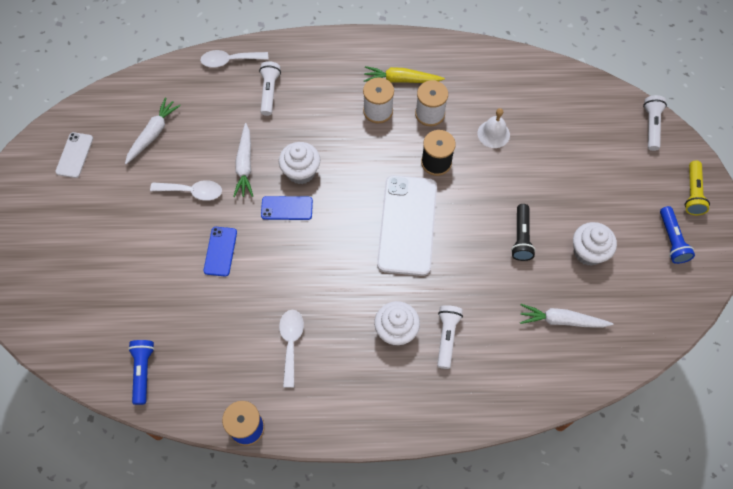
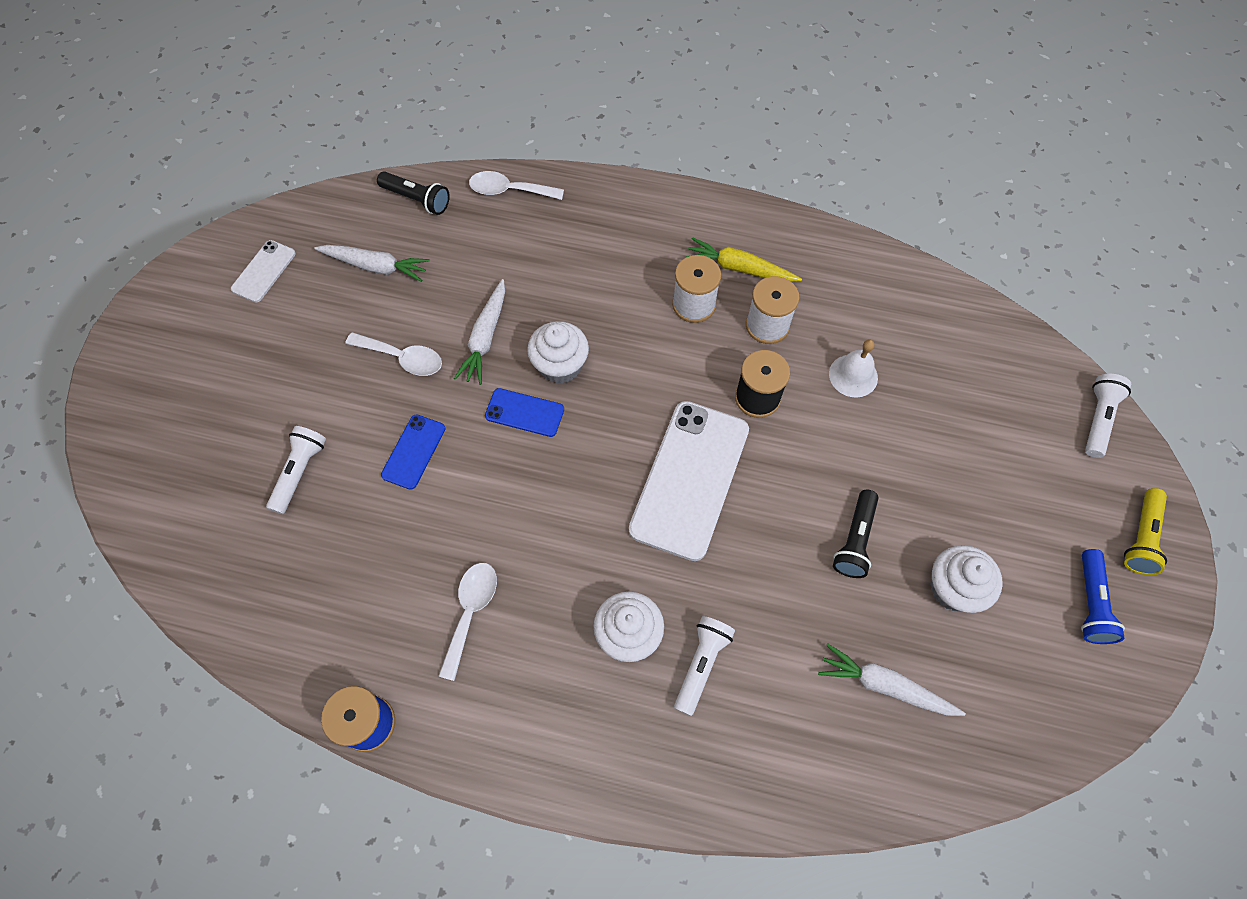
camera: 15 degrees right, 0 degrees up
white carrot [125,98,181,164] -> white carrot turned 60 degrees clockwise [314,245,430,282]
blue flashlight [128,340,154,405] -> none
white flashlight [259,61,281,116] -> white flashlight moved to [266,426,326,514]
none -> black flashlight [377,171,450,215]

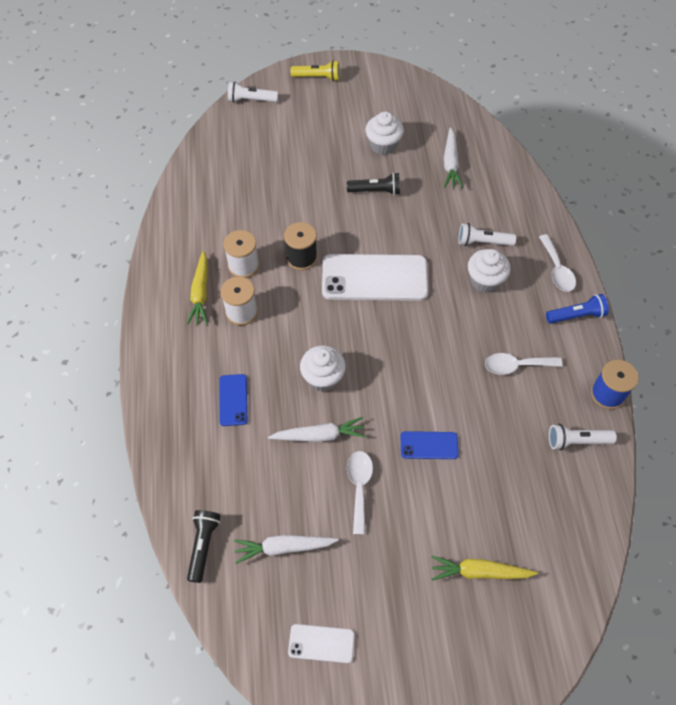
camera: 110 degrees left, 5 degrees down
white flashlight [266,426,326,514] -> white flashlight moved to [549,424,617,450]
white carrot [314,245,430,282] -> white carrot turned 90 degrees counterclockwise [234,535,339,564]
white spoon [469,171,564,200] -> white spoon moved to [539,234,576,292]
blue phone [485,388,564,437] -> blue phone moved to [219,374,248,426]
white bell [829,339,878,398] -> none
blue flashlight [1081,549,1125,644] -> blue flashlight moved to [546,294,609,324]
none -> yellow carrot [431,556,538,580]

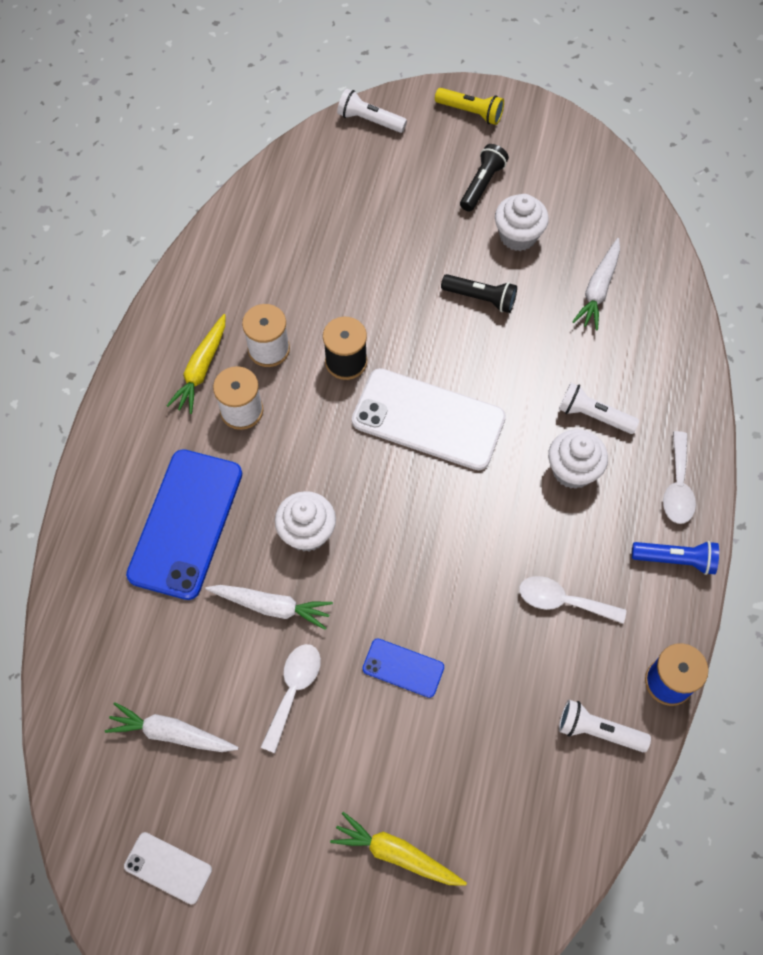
camera: 20 degrees right, 5 degrees up
black flashlight [187,510,220,583] -> black flashlight moved to [460,144,509,212]
blue phone [219,374,248,426] -> blue phone [126,449,242,600], size x2.07

